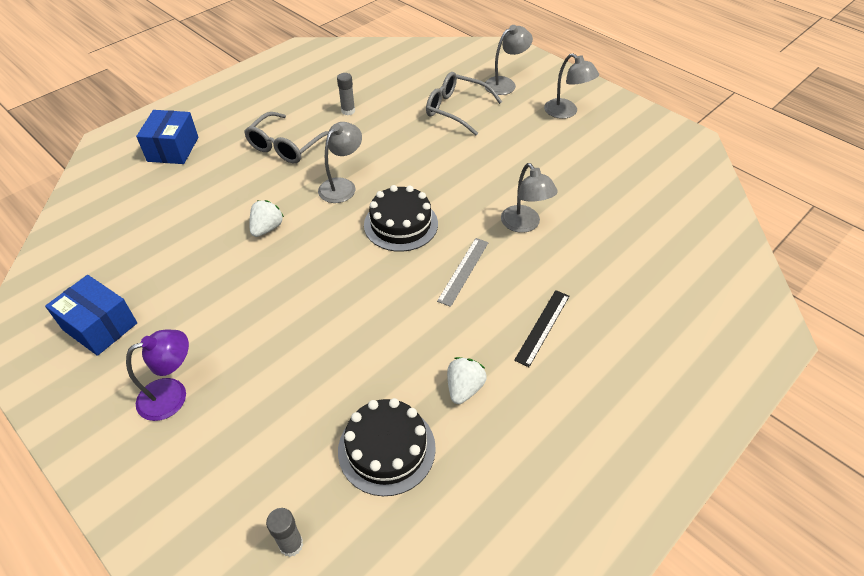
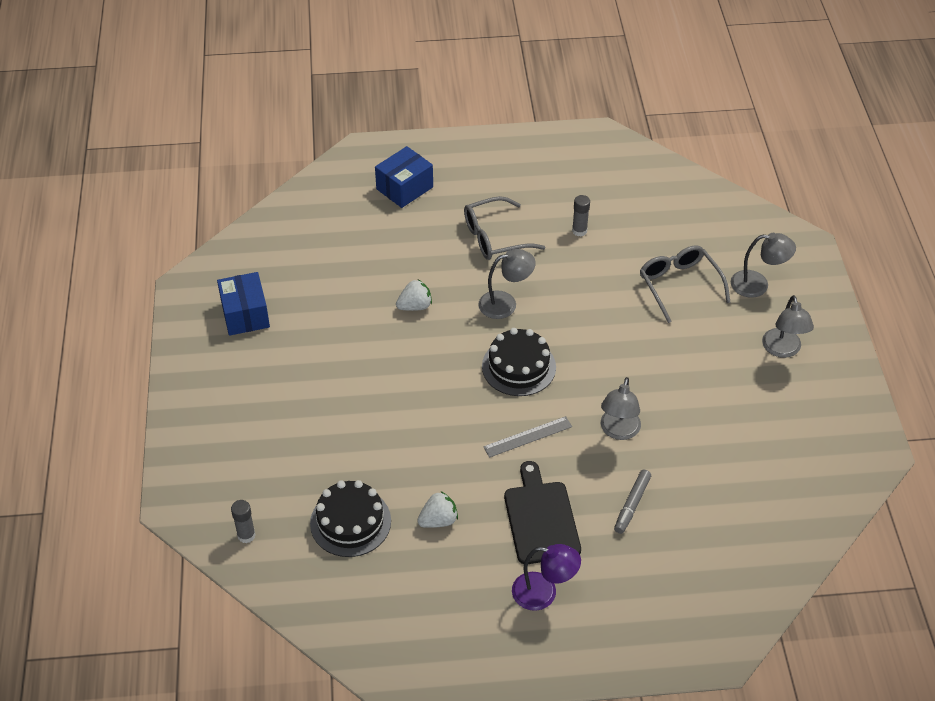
camera: 40 degrees right, 0 degrees up
purple lamp [126,330,189,421] -> purple lamp moved to [512,544,581,611]
black ruler [514,290,570,367] -> black cutting board [504,461,581,564]
none -> grey marker [614,470,651,534]

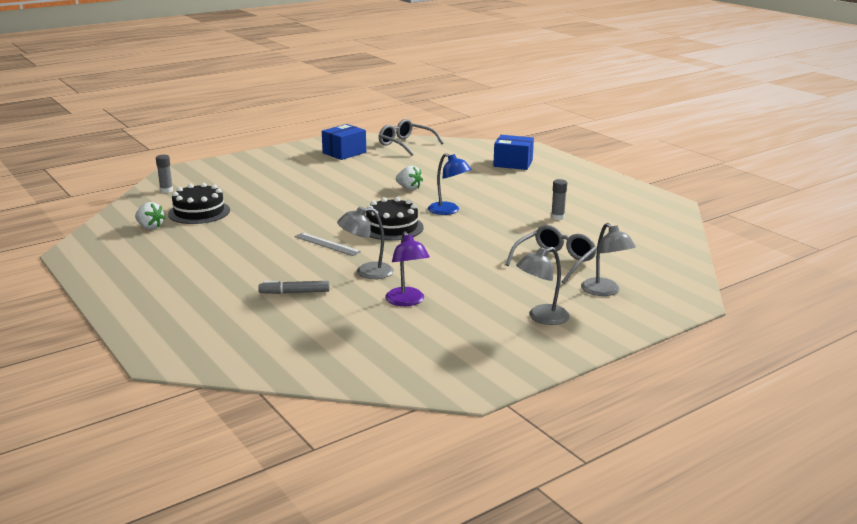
camera: 60 degrees right, 25 degrees down
white strawberry [417,491,458,528] -> white strawberry moved to [135,202,165,229]
grey glasses [464,196,545,260] -> grey glasses moved to [379,119,444,156]
grey lamp [478,249,536,319] -> blue lamp [428,153,472,215]
black cutting board [504,461,581,564] -> none
purple lamp [512,544,581,611] -> purple lamp moved to [385,231,430,306]

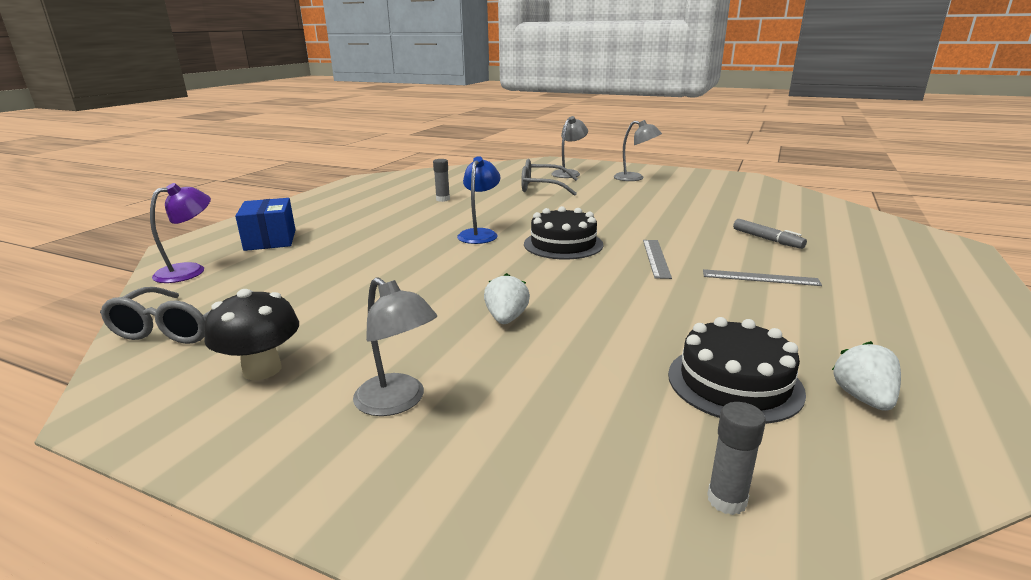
camera: 120 degrees left, 0 degrees up
blue box [322,124,366,160] -> black mushroom [204,289,299,380]
grey lamp [337,206,394,279] -> grey lamp moved to [353,277,437,416]
purple lamp [385,231,430,306] -> purple lamp moved to [150,183,211,283]
white strawberry [396,165,423,190] -> white strawberry moved to [484,273,530,324]
none -> grey ruler [703,269,822,286]

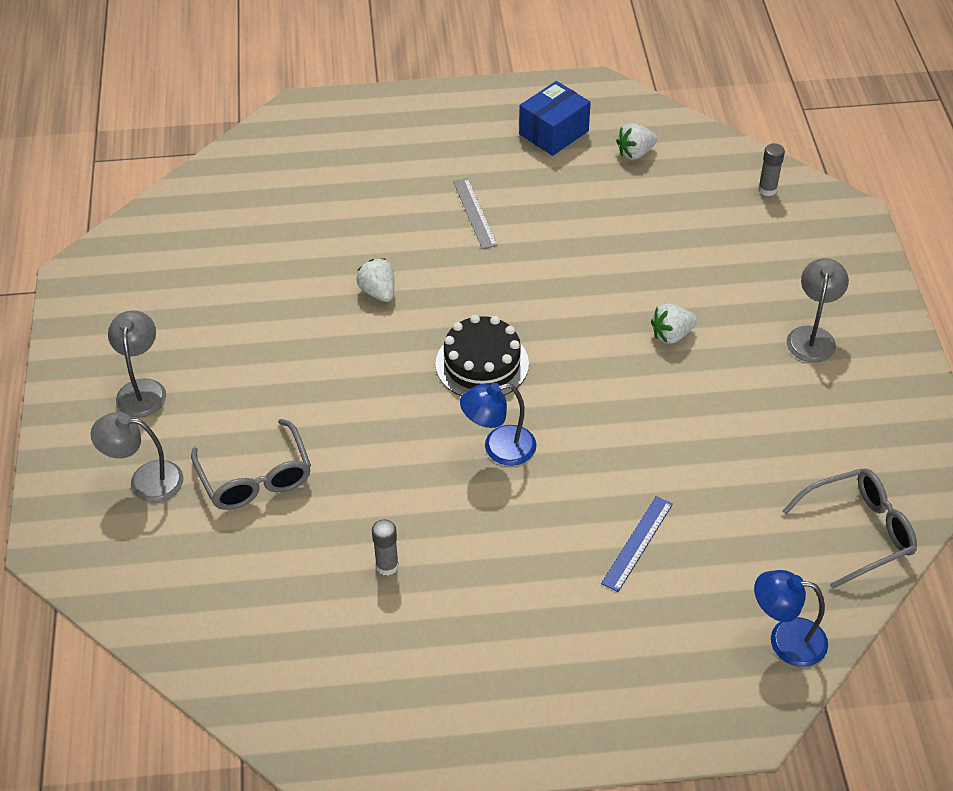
camera: 120 degrees left, 25 degrees up
purple lamp [150,183,211,283] -> blue lamp [754,570,828,667]
black mushroom [204,289,299,380] -> none
blue box [235,198,295,251] -> blue box moved to [519,81,591,156]
grey ruler [643,240,672,279] -> none
black cake [668,317,806,424] -> none
grey marker [733,219,807,249] -> none
none -> white strawberry [356,258,395,302]
none -> blue ruler [601,496,673,592]

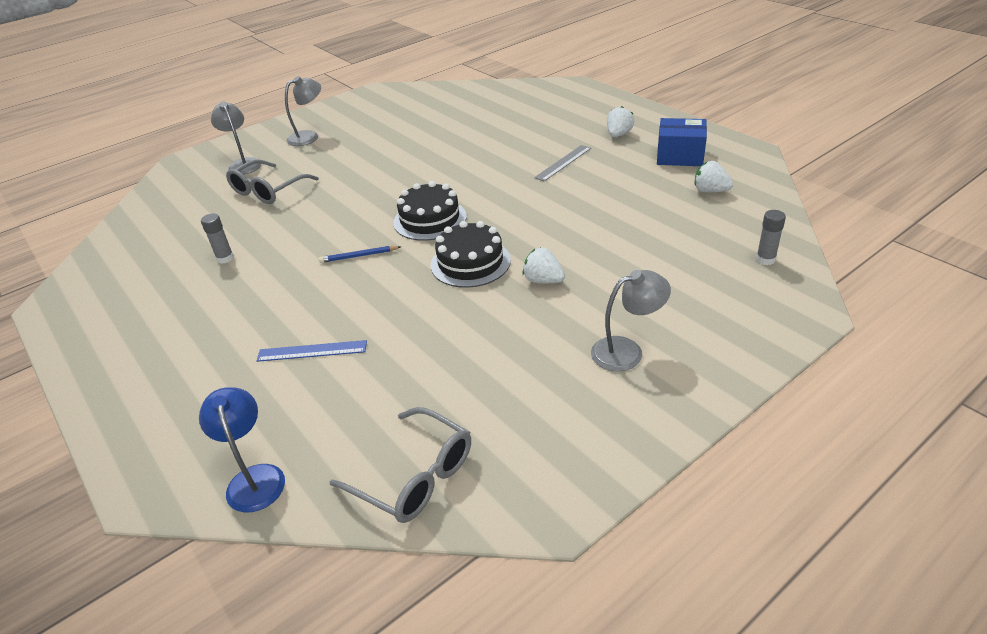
camera: 60 degrees right, 10 degrees down
white strawberry [356,258,395,302] -> white strawberry moved to [607,106,634,137]
blue lamp [460,383,536,466] -> blue pencil [319,246,401,263]
none -> black cake [431,221,511,288]

